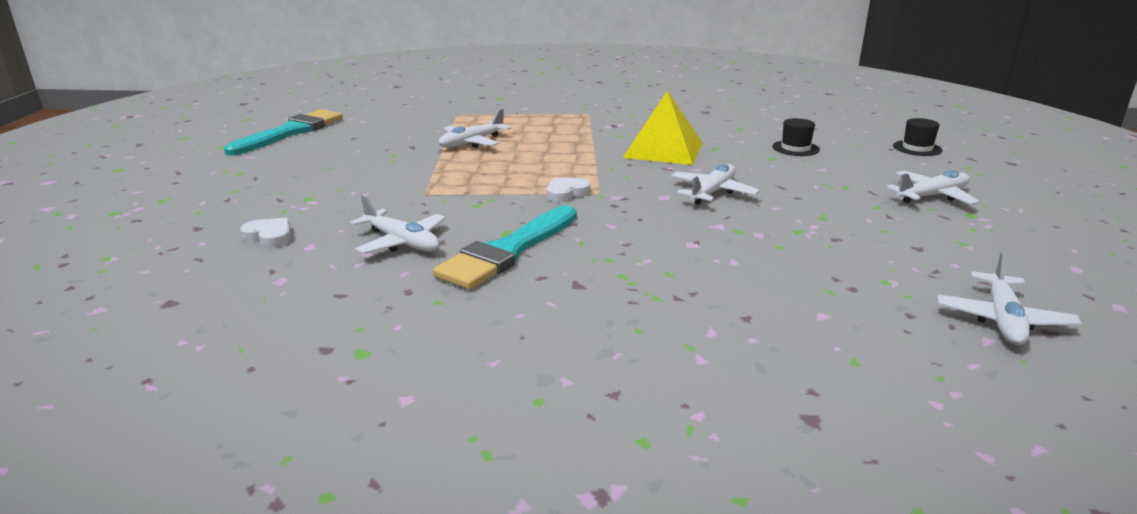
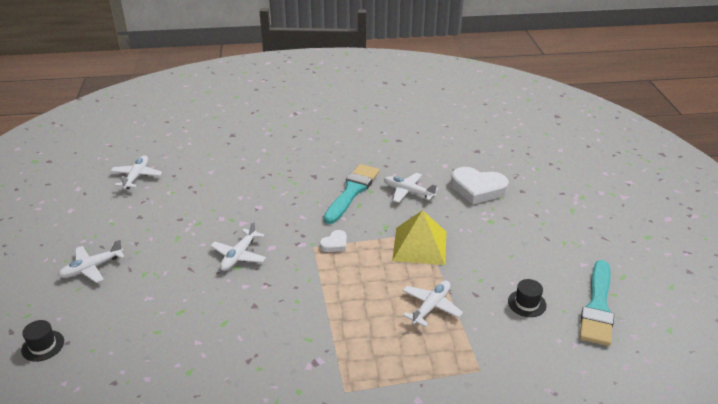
camera: 170 degrees right, 10 degrees up
white heart [240,218,291,248] -> white heart [451,167,509,205], size x2.01
yellow pyramid [623,91,703,165] -> yellow pyramid moved to [392,210,446,265]
black hat [772,118,820,156] -> black hat moved to [508,279,547,317]

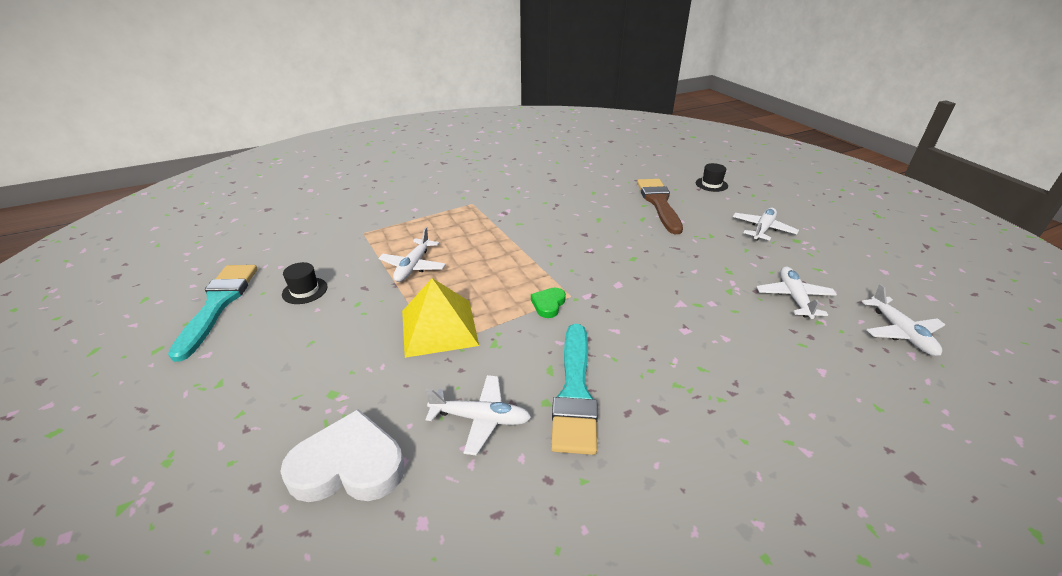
camera: 160 degrees right, 0 degrees up
white plane [211,221,266,271] -> white plane moved to [757,266,837,319]
white heart [320,230,347,252] -> green heart [531,288,566,318]
none -> brown brush [637,179,683,234]

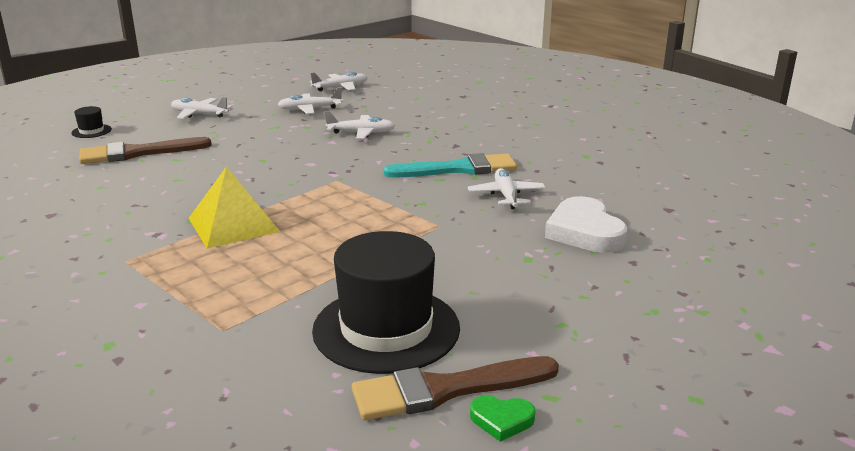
camera: 105 degrees left, 10 degrees down
turquoise brush [168,265,258,362] -> brown brush [352,356,559,420]
black hat [282,262,327,304] -> black hat [312,231,460,374], size x2.42
white plane [378,227,446,282] -> white plane moved to [325,111,395,139]
yellow pyramid [402,278,479,358] -> yellow pyramid moved to [189,166,280,248]
green heart [531,288,566,318] -> green heart moved to [470,395,535,442]

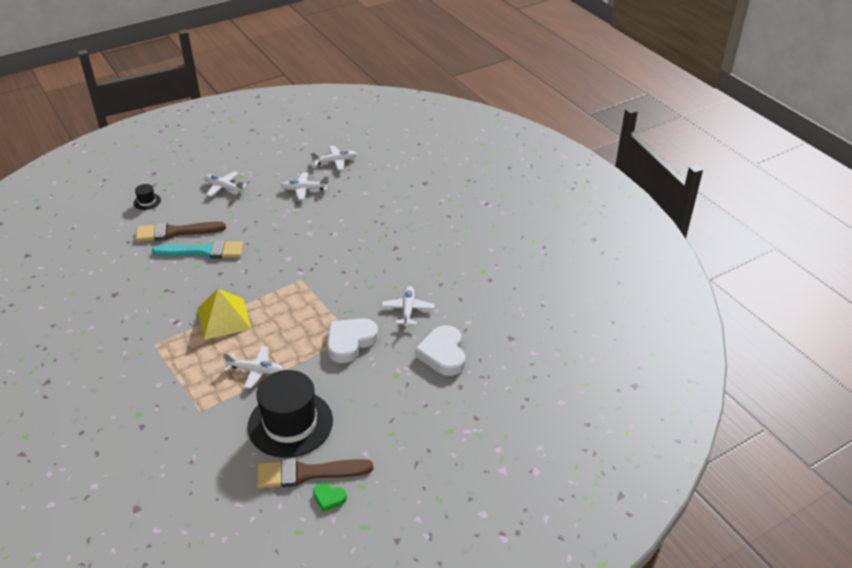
camera: 10 degrees right, 15 degrees up
white plane [325,111,395,139] -> white plane moved to [223,346,284,389]
turquoise brush [384,153,517,178] -> turquoise brush moved to [152,240,243,259]
none -> white heart [327,318,378,363]

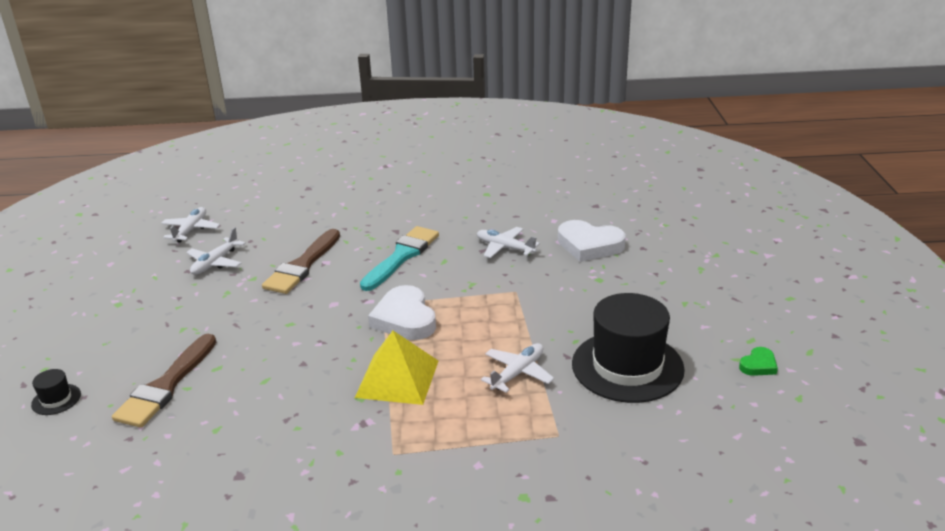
camera: 60 degrees left, 10 degrees down
turquoise brush [152,240,243,259] -> turquoise brush moved to [360,226,439,291]
white plane [205,171,247,197] -> none
brown brush [257,458,373,488] -> brown brush moved to [262,229,340,294]
white heart [327,318,378,363] -> white heart moved to [368,285,436,340]

